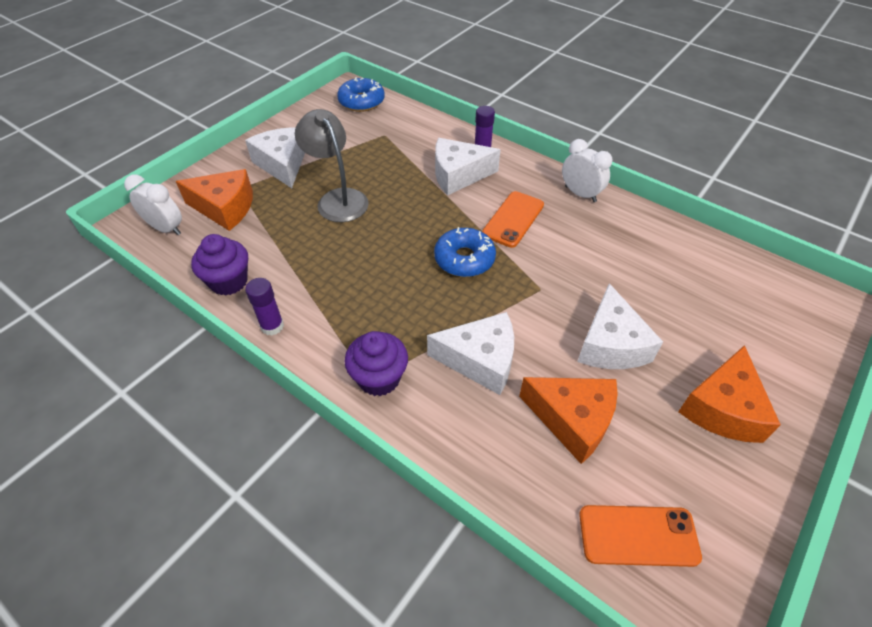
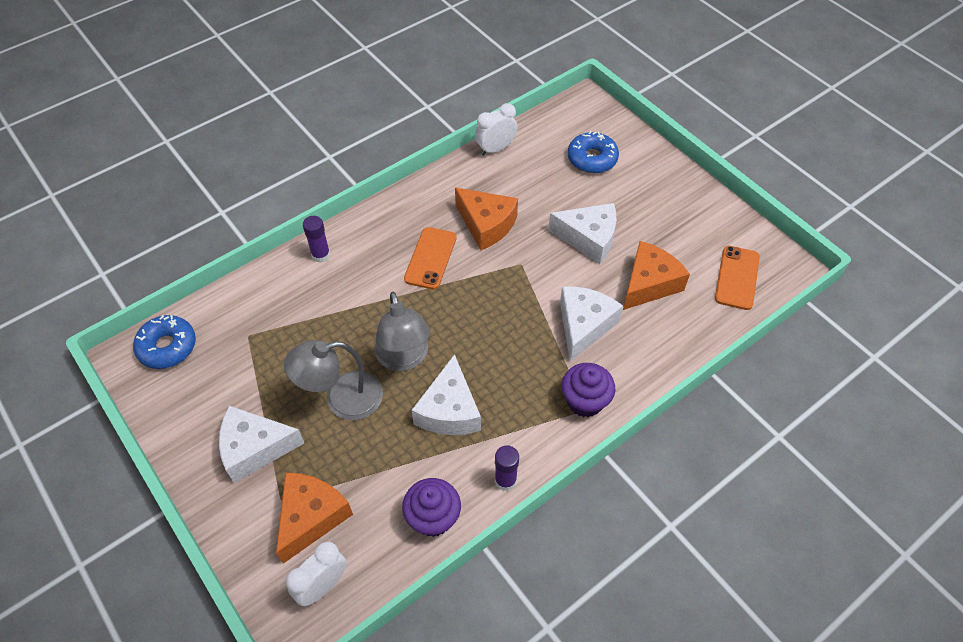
camera: 75 degrees left, 5 degrees up
blue donut [434,227,496,277] -> blue donut moved to [568,131,619,173]
white cheese [435,138,501,195] -> white cheese moved to [411,354,481,435]
orange phone [482,191,544,248] -> orange phone turned 60 degrees clockwise [404,227,457,290]
white clock [562,139,613,202] -> white clock moved to [475,103,518,155]
orange cheese [678,345,781,443] -> orange cheese moved to [455,188,518,250]
none -> grey lamp [374,292,430,371]

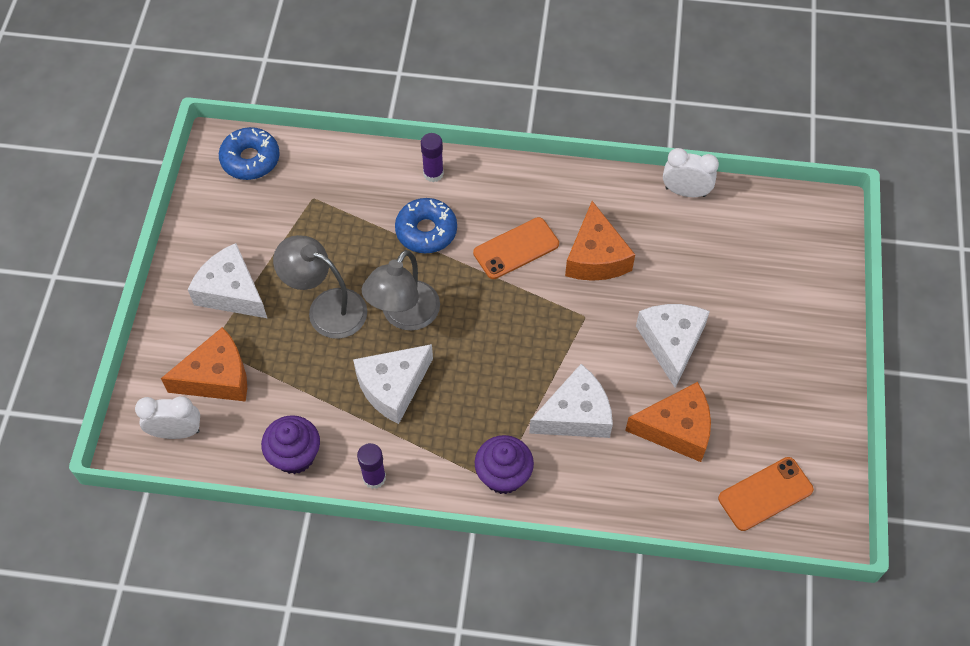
camera: 45 degrees right, 5 degrees up
white cheese [548,203,616,264] -> white cheese turned 150 degrees counterclockwise [636,304,710,388]
blue donut [568,131,619,173] -> blue donut moved to [395,198,457,253]

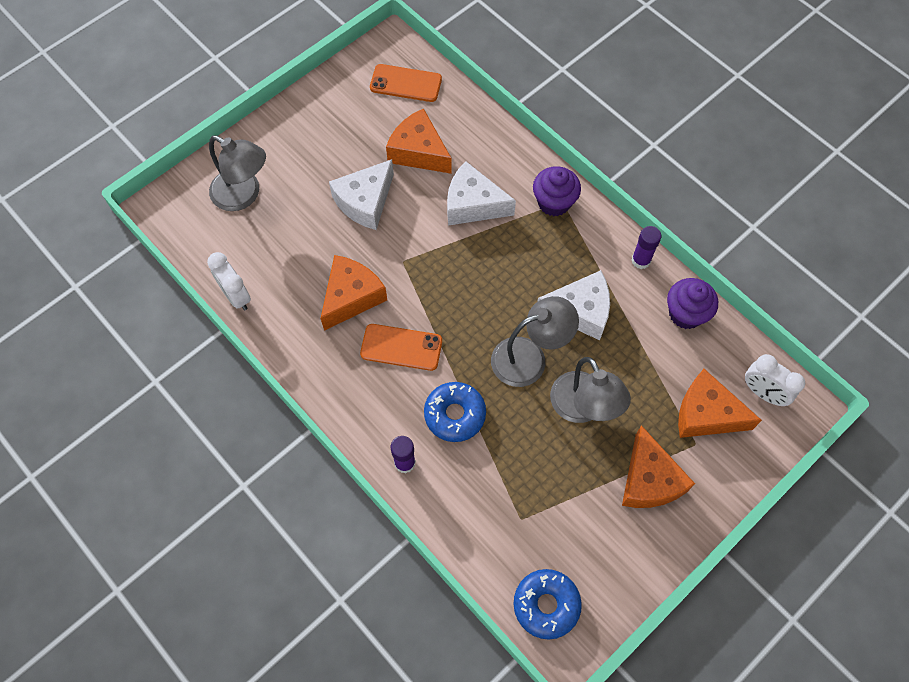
camera: 140 degrees left, 5 degrees up
white cheese [188,243,267,318] -> orange cheese [622,425,695,508]
none -> grey lamp [209,135,266,211]

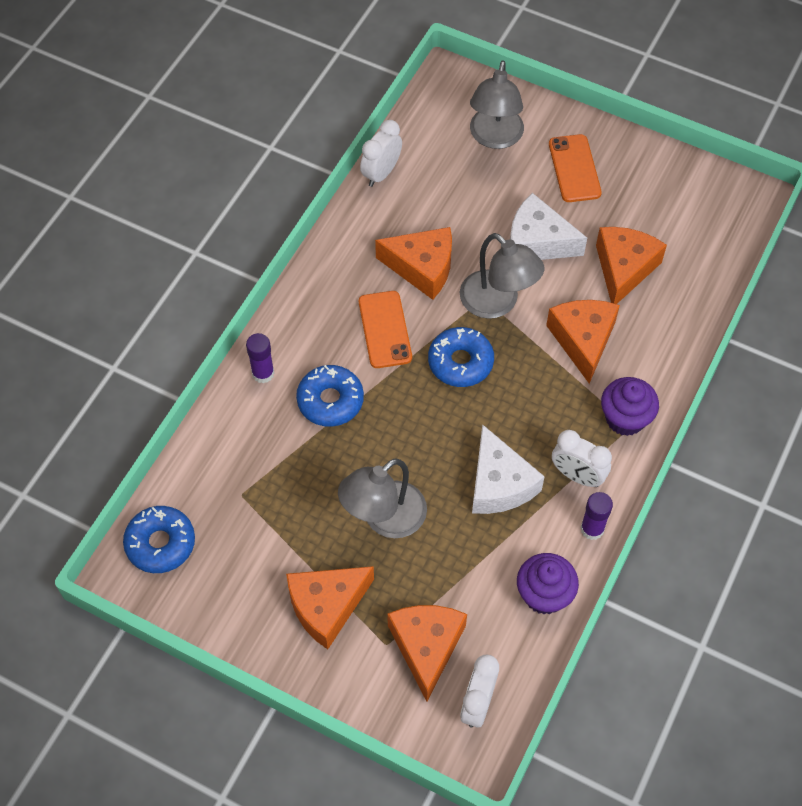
camera: 70 degrees right, 5 degrees down
orange phone [370,64,442,102] -> orange phone moved to [549,134,602,202]
white cheese [447,161,516,226] -> orange cheese [546,300,620,384]
grey lamp [491,296,579,387] -> grey lamp moved to [460,233,545,319]
none -> blue donut [428,327,494,387]
none -> white clock [552,430,612,487]

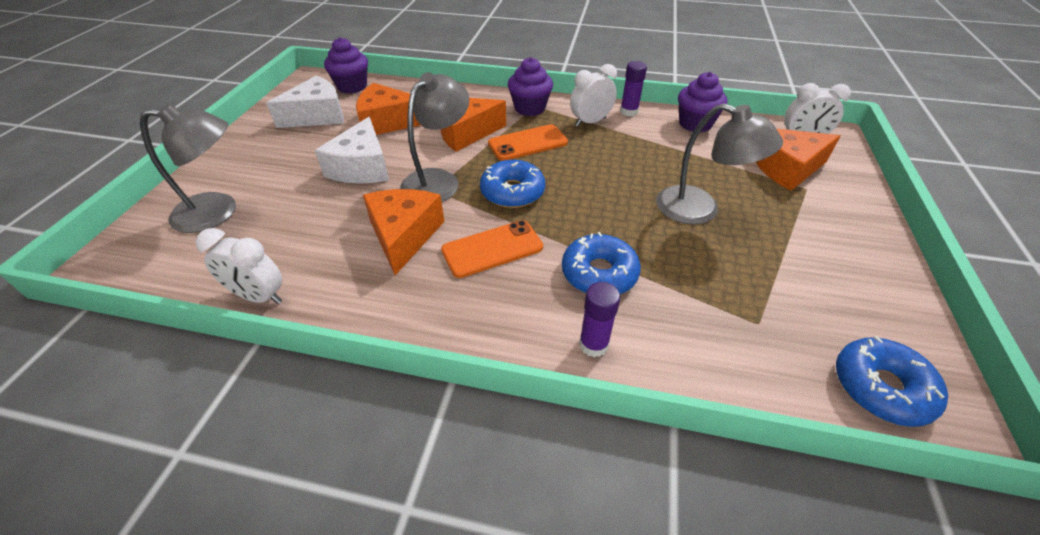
camera: 105 degrees left, 15 degrees down
orange cheese [286,566,374,649] -> none
white cheese [472,424,545,514] -> white cheese moved to [266,75,344,128]
orange phone [549,134,602,202] -> orange phone moved to [488,124,568,161]
white clock [552,430,612,487] -> white clock turned 135 degrees counterclockwise [570,64,617,126]
none -> purple cupcake [324,37,368,94]

